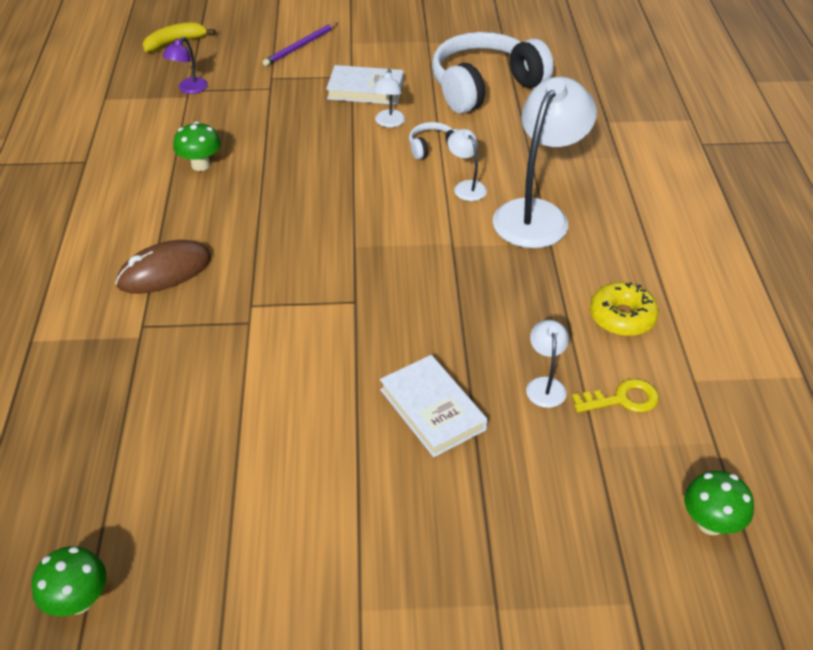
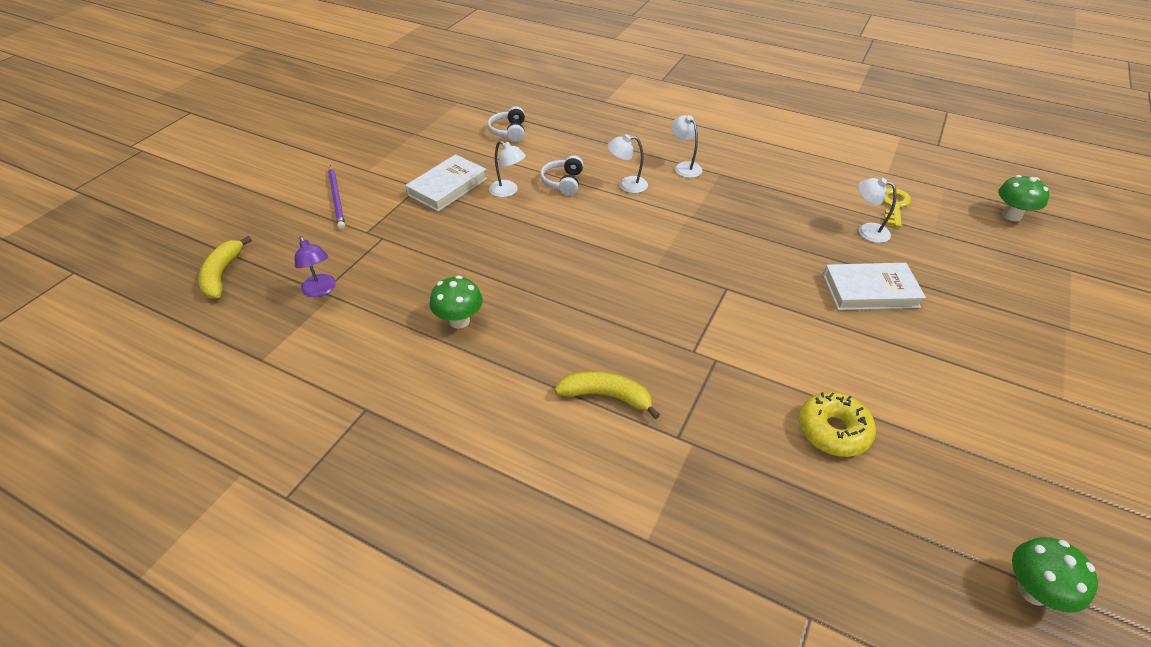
camera: 60 degrees left, 0 degrees up
brown mouse [115,240,211,294] -> yellow banana [555,371,660,419]
white headphones [432,32,554,114] -> white headphones [487,107,525,142], size x0.43
white lamp [493,77,597,248] -> white lamp [671,115,703,178], size x0.45
yellow donut [590,282,659,336] -> yellow donut moved to [799,392,876,457]

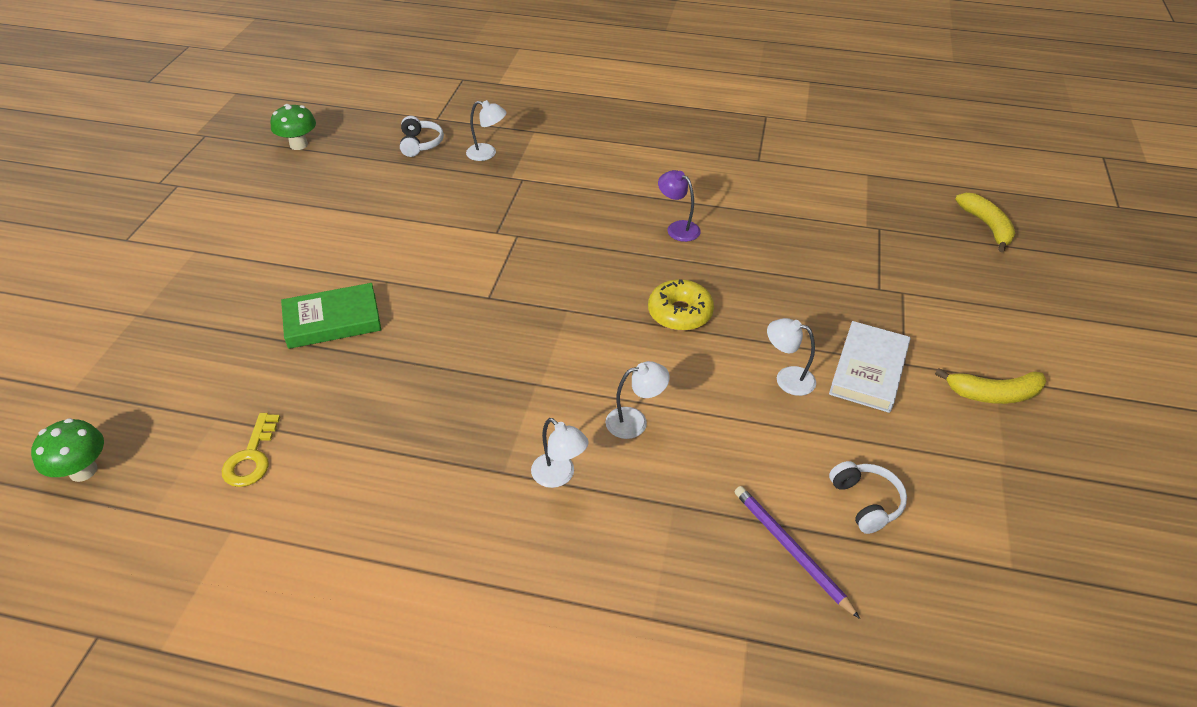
camera: 165 degrees right, 0 degrees up
purple lamp [295,236,336,297] -> purple lamp moved to [658,170,701,242]
purple pencil [328,165,345,229] -> purple pencil moved to [734,486,860,619]
green mushroom [430,276,483,329] -> none
white headphones [540,155,583,195] -> white headphones moved to [400,116,444,157]
yellow banana [555,371,660,419] -> yellow banana moved to [935,368,1047,404]
yellow donut [799,392,876,457] -> yellow donut moved to [648,279,714,331]
white book [823,263,926,310] -> green book [281,283,381,349]
white lamp [858,178,897,243] -> white lamp moved to [466,100,506,161]

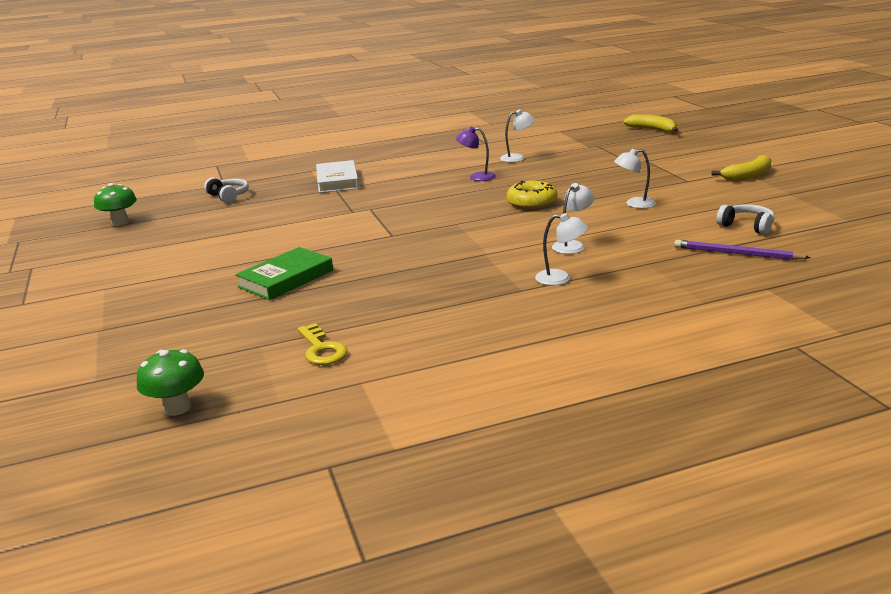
camera: 30 degrees left, 20 degrees down
white lamp [466,100,506,161] -> white lamp moved to [500,110,535,162]
white book [829,321,910,413] -> white book moved to [316,160,359,193]

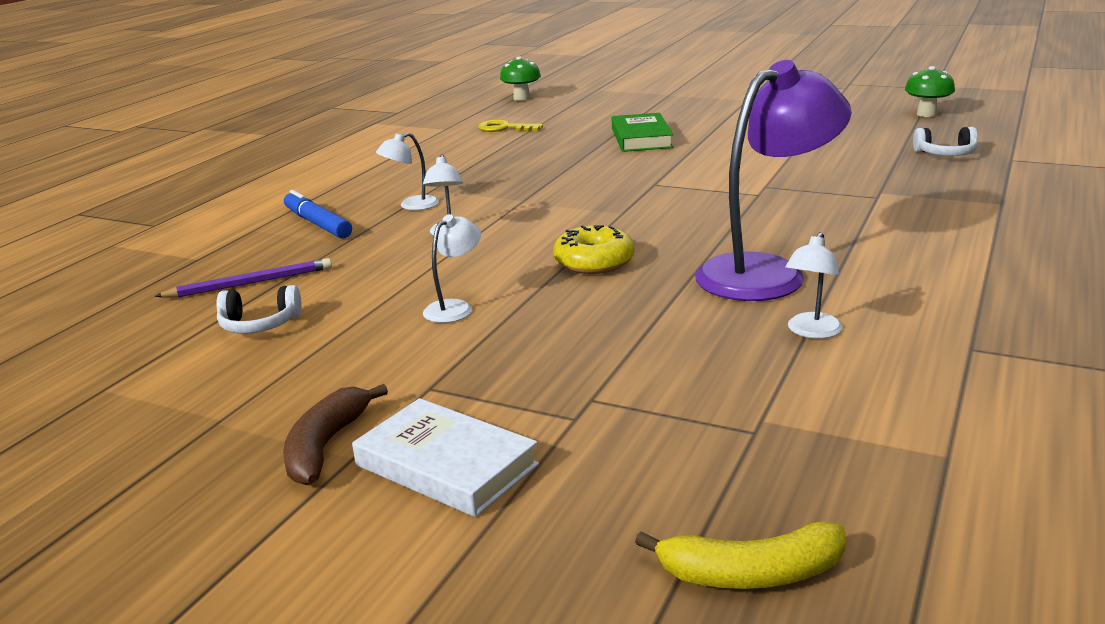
camera: 135 degrees right, 0 degrees up
white book [316,160,359,193] -> white book moved to [352,398,539,517]
purple lamp [456,127,496,181] -> purple lamp [695,60,852,301], size x2.22
yellow banana [711,155,771,181] -> brown banana [283,384,388,485]
none -> blue marker [284,190,352,239]

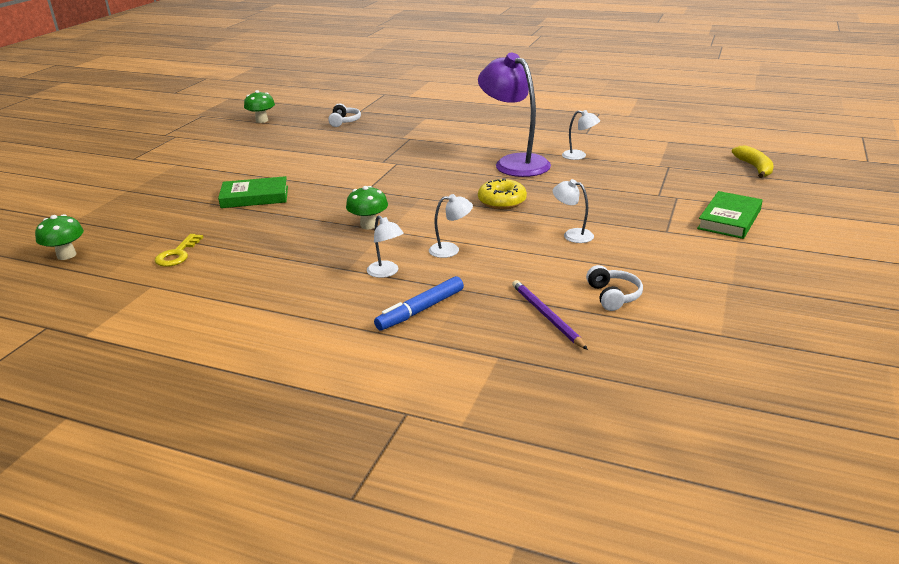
camera: 95 degrees left, 5 degrees up
brown banana [283,384,388,485] -> none
white book [352,398,539,517] -> green book [697,191,763,239]
none -> green mushroom [346,186,388,229]

